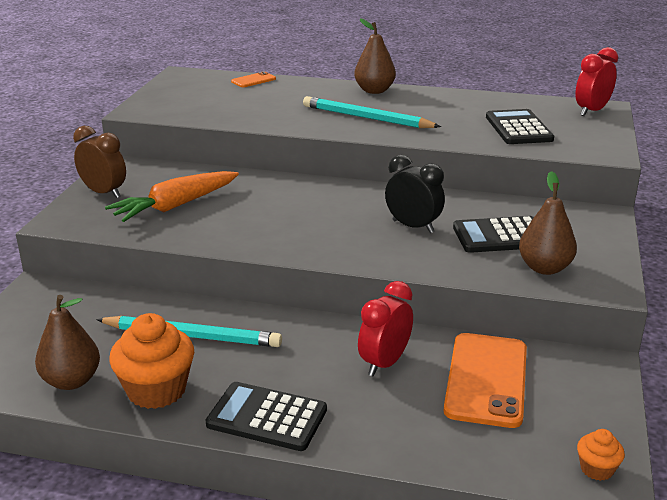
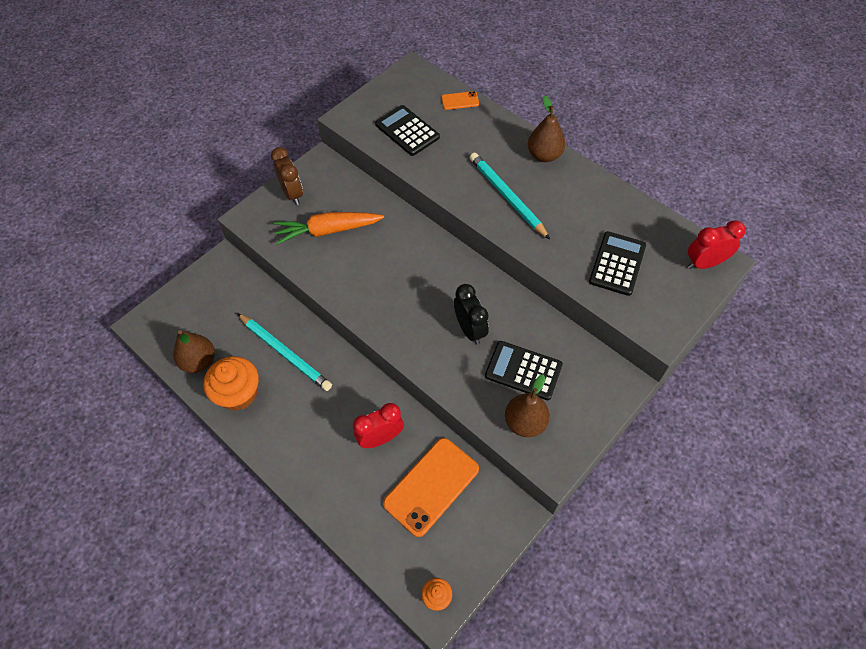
camera: 30 degrees right, 30 degrees up
black calculator [206,382,327,451] -> black calculator moved to [375,105,440,156]

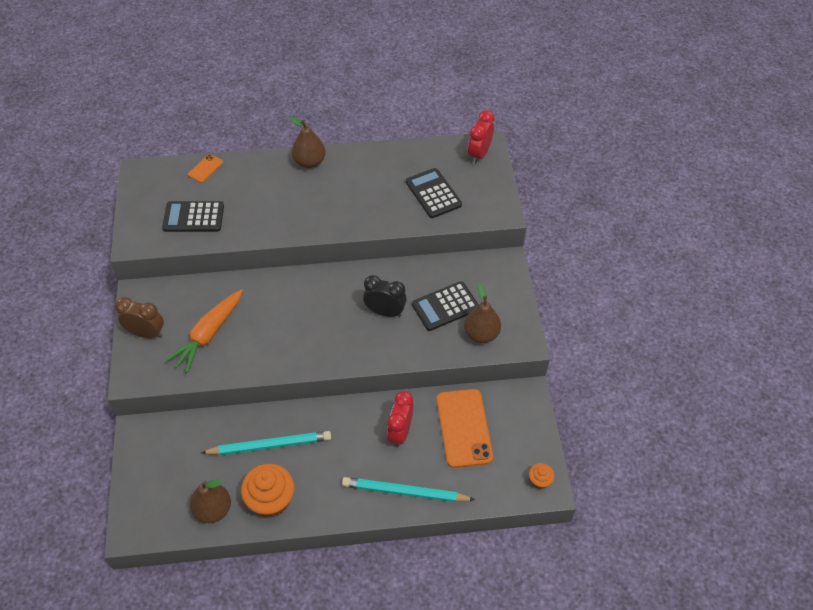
camera: 50 degrees left, 5 degrees down
turquoise pencil [470,152,550,239] -> turquoise pencil moved to [342,477,475,502]

